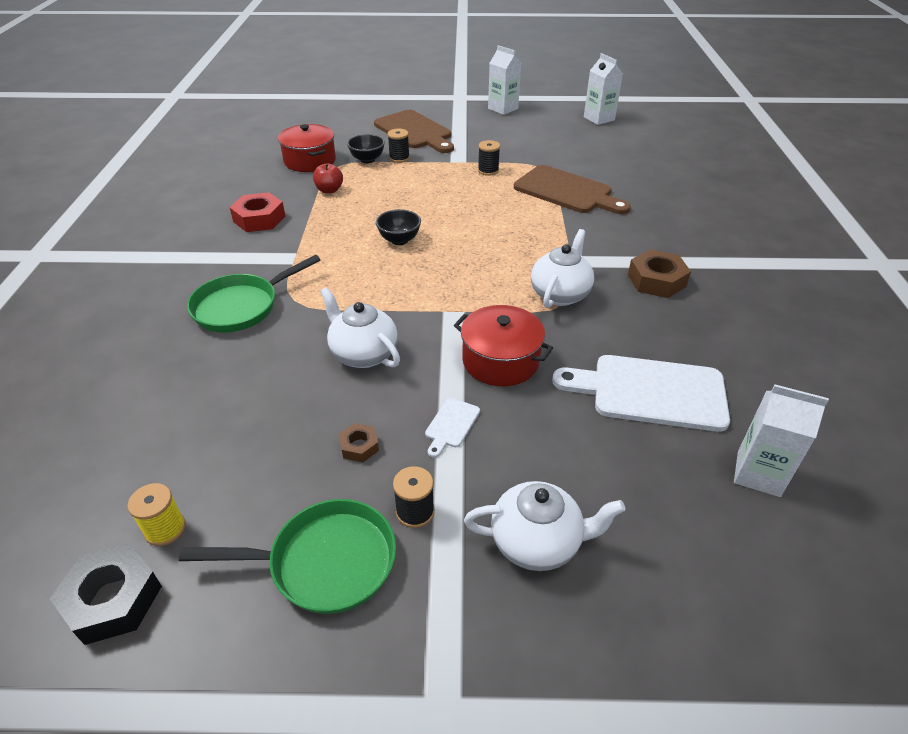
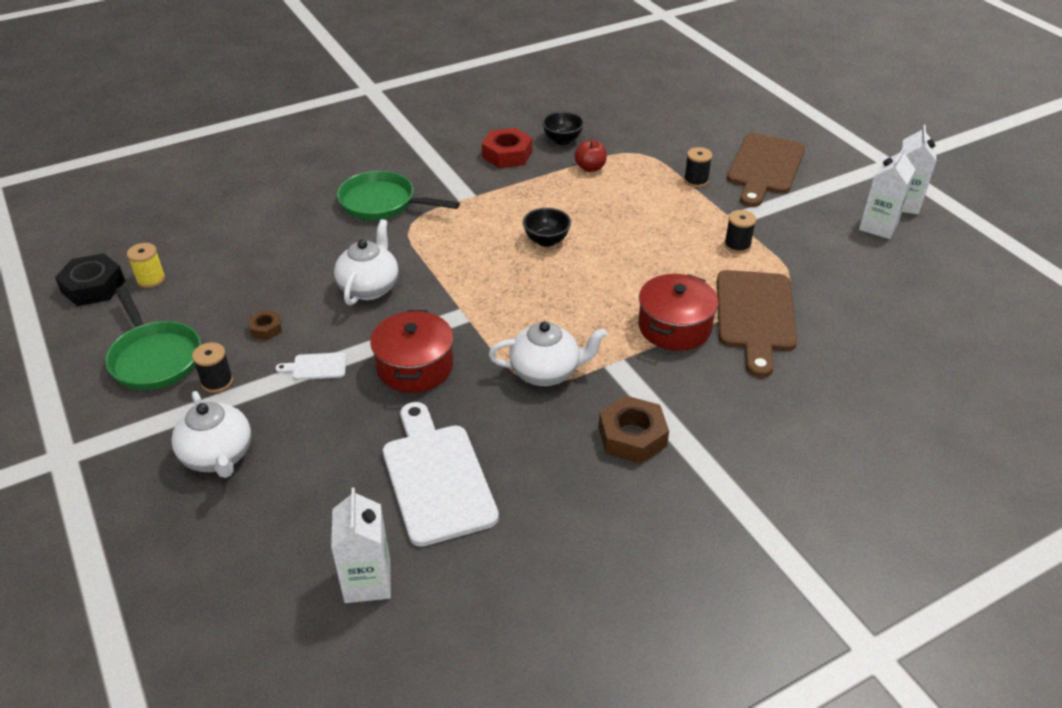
camera: 60 degrees right, 0 degrees up
red pot [278,124,336,172] -> red pot moved to [638,274,719,351]
black bowl [347,134,385,163] -> black bowl moved to [542,111,584,145]
white carton [584,53,623,125] -> white carton moved to [859,147,915,239]

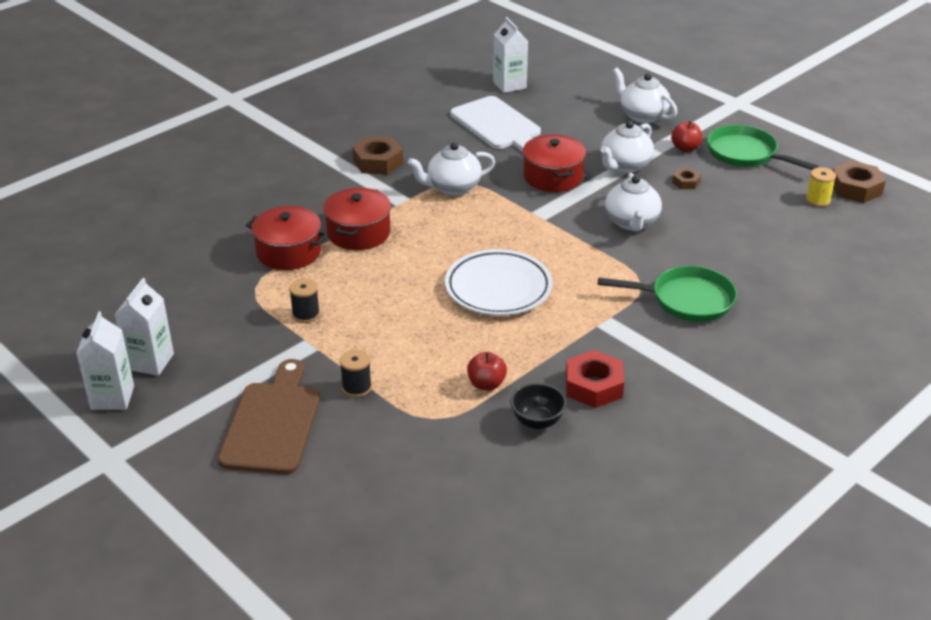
camera: 165 degrees right, 5 degrees down
black nut [55,253,125,306] -> brown nut [832,161,886,203]
black spool [192,342,233,393] -> red apple [671,121,702,152]
white cutting board [275,352,347,380] -> white teapot [600,121,654,173]
black bowl [523,208,571,247] -> white plate [445,249,552,315]
brown cutting board [717,270,797,377] -> red pot [246,206,328,270]

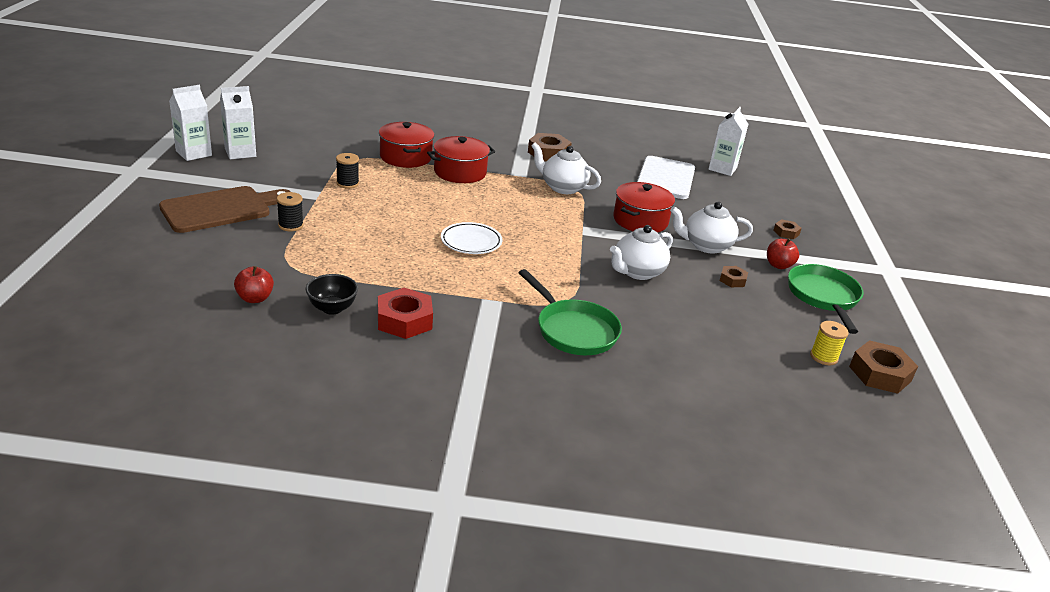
camera: 45 degrees right, 5 degrees down
white plate [445,249,552,315] -> white plate [441,222,502,254], size x0.64
red apple [467,352,507,390] -> red apple moved to [234,266,274,303]
white teapot [613,68,677,124] -> brown nut [773,219,802,239]

